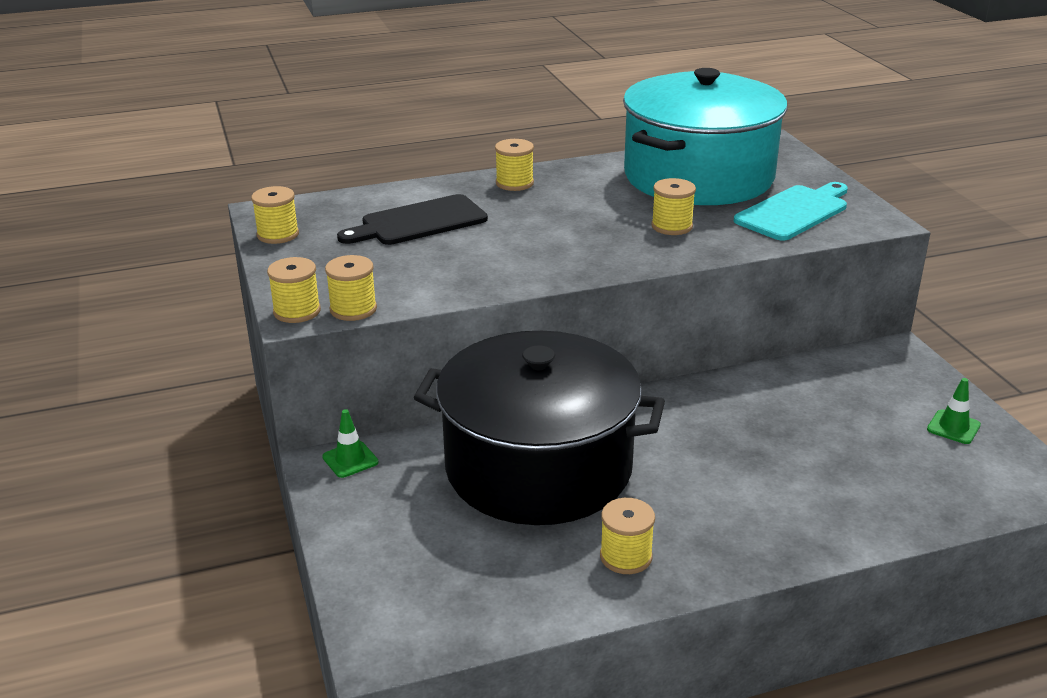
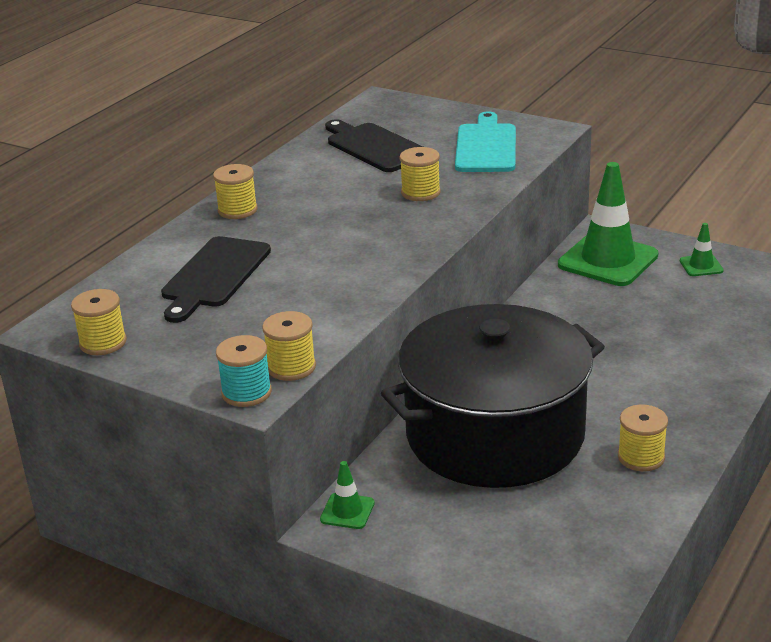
camera: 40 degrees left, 0 degrees up
yellow spool [267,257,321,323] -> turquoise spool [216,335,272,407]
turquoise pot [623,68,787,205] -> black cutting board [325,119,423,172]
none -> green traffic cone [558,162,659,286]

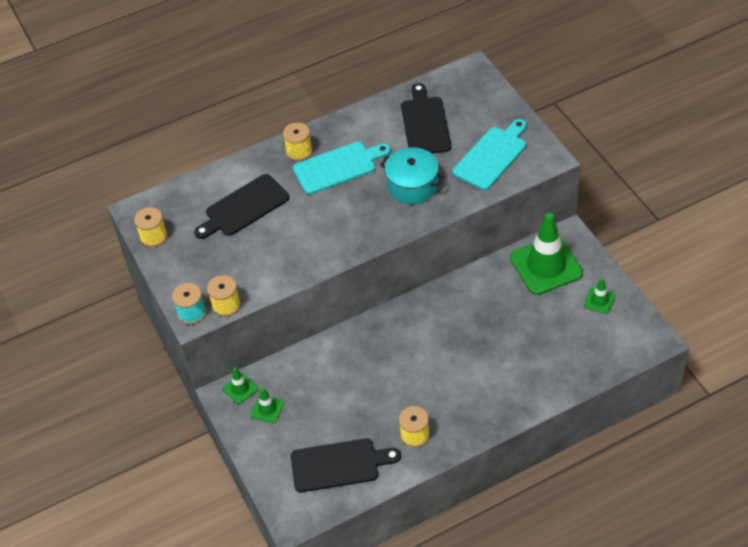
camera: 35 degrees right, 20 degrees up
black pot [381,304,605,488] -> none
yellow spool [400,147,441,201] -> turquoise pot [380,147,444,204]
none -> green traffic cone [251,388,284,423]
none -> black cutting board [291,438,401,492]
none -> turquoise cutting board [293,142,391,194]

